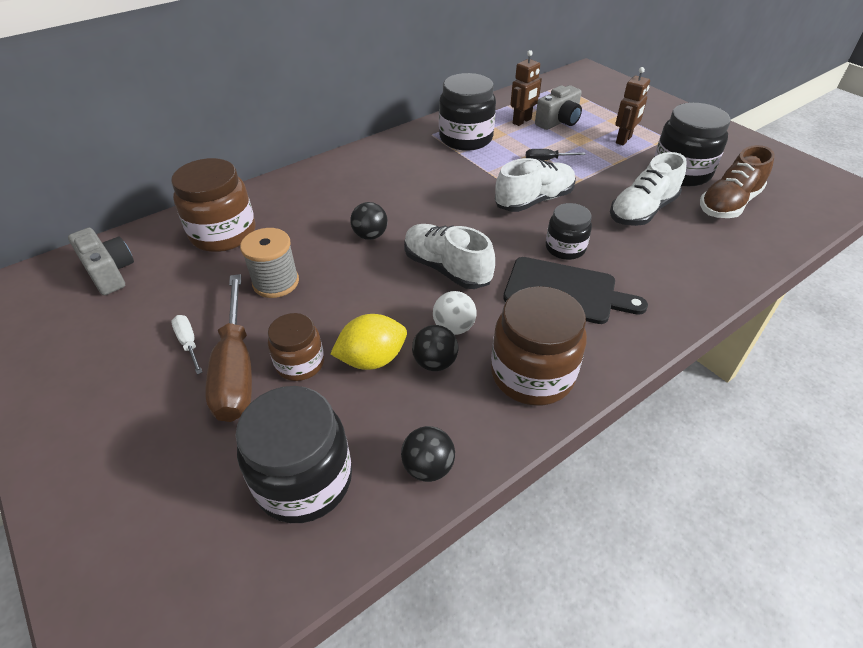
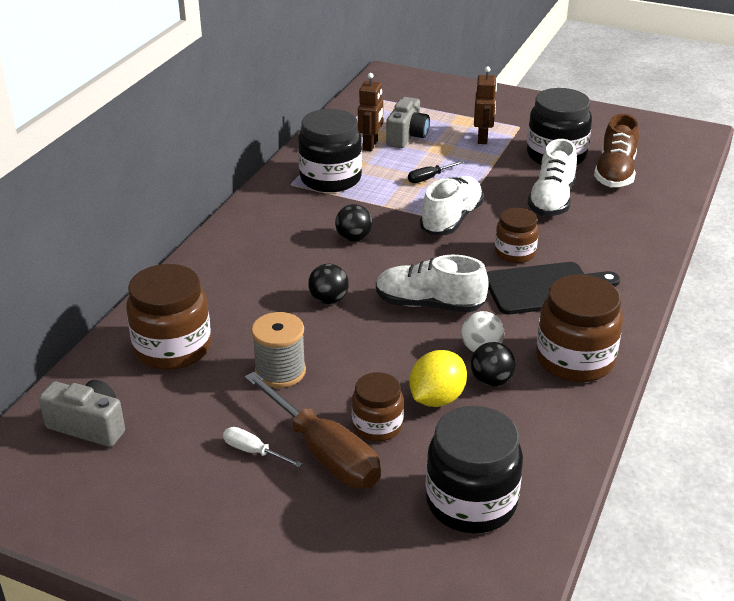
camera: 30 degrees left, 10 degrees down
black ball [401,426,455,482] -> black ball moved to [335,204,372,242]
black jar [546,203,592,260] -> brown jar [495,208,539,263]

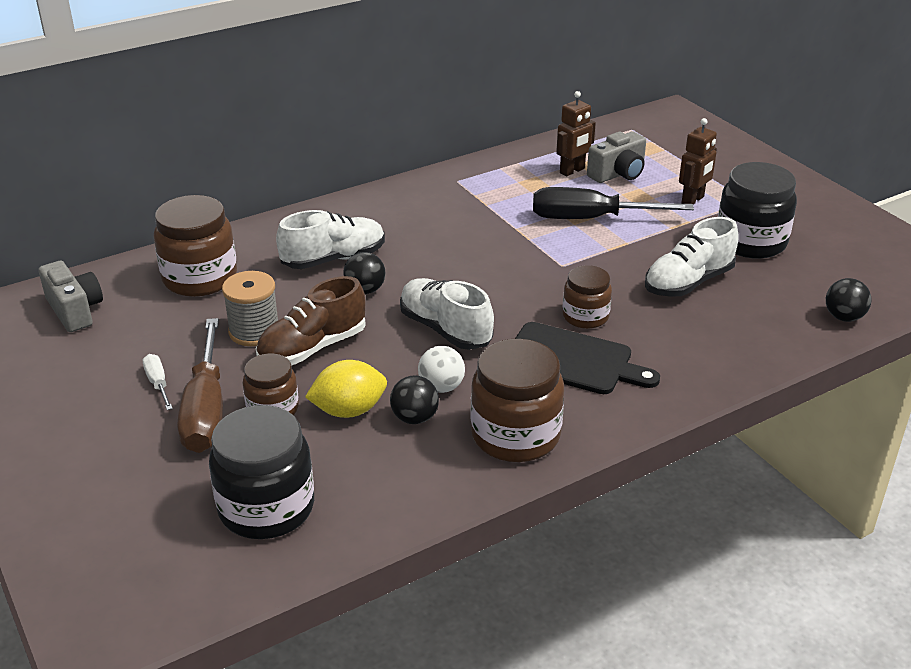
camera: 35 degrees right, 0 degrees up
black jar [298,109,362,192] -> none
black ball [335,204,372,242] -> black ball moved to [826,278,871,322]
black screwdriver [408,161,464,183] -> black screwdriver [533,187,694,219], size x2.21
white shoe [420,176,484,235] -> white shoe moved to [276,210,385,269]
brown shoe [594,114,639,187] -> brown shoe moved to [256,276,366,366]

